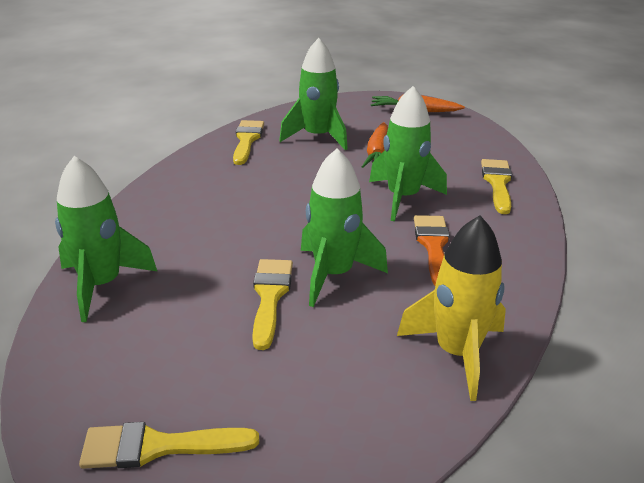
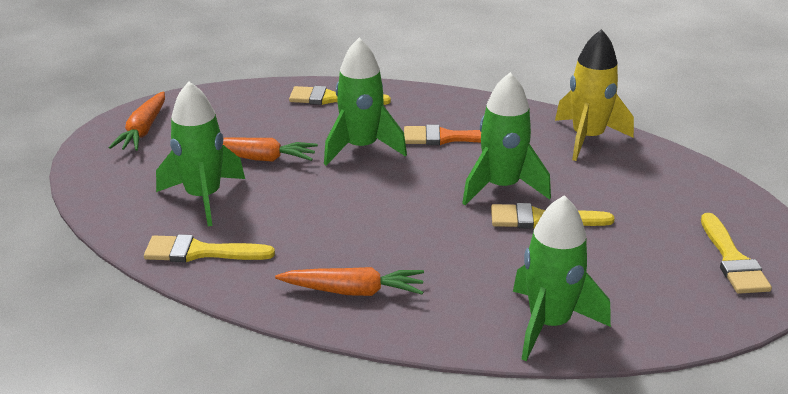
camera: 90 degrees left, 0 degrees up
none -> orange carrot [275,267,424,296]

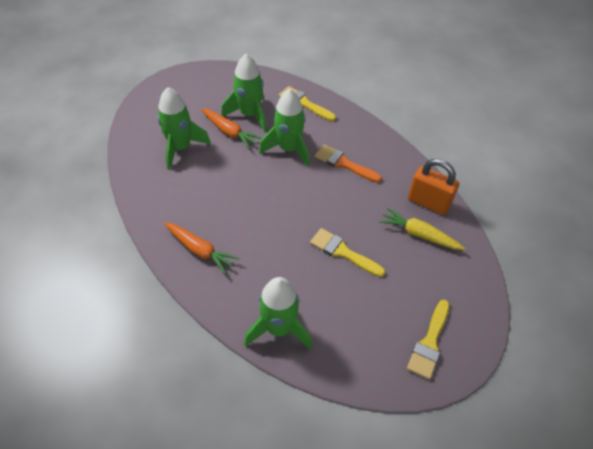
camera: 30 degrees right, 20 degrees up
orange carrot [109,91,165,151] -> none
yellow brush [144,234,275,262] -> none
green rocket [462,72,551,205] -> green rocket moved to [221,54,267,132]
yellow rocket [555,29,634,161] -> orange padlock [408,159,459,215]
none -> yellow carrot [380,207,465,250]

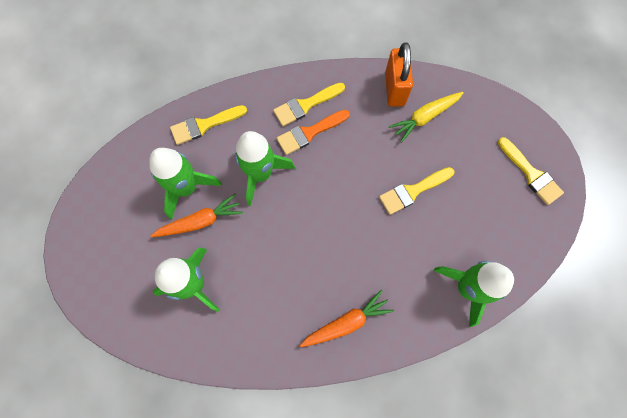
camera: 60 degrees left, 20 degrees up
orange padlock [408,159,459,215] -> orange padlock turned 60 degrees counterclockwise [385,42,413,107]
none -> yellow brush [273,83,345,126]

